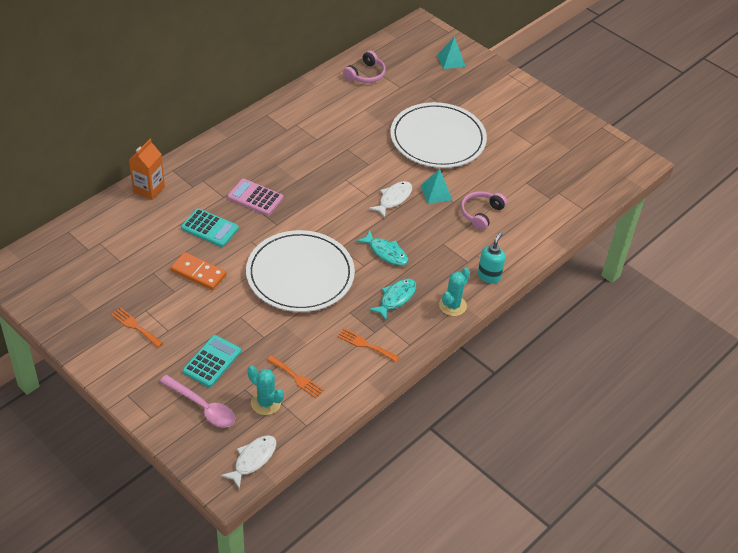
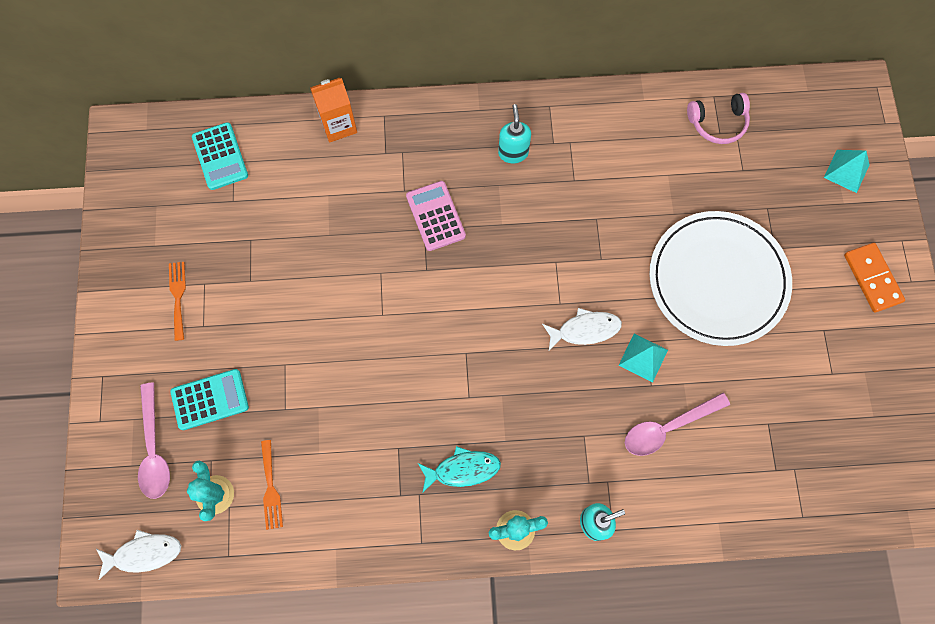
camera: 45 degrees right, 25 degrees up
orange domino [171,252,226,290] -> orange domino moved to [844,243,905,313]
turquoise calculator [181,208,239,247] -> turquoise calculator moved to [192,122,248,190]
white plate [246,230,355,312] -> none
orange fork [338,329,399,362] -> none
turquoise fish [356,230,409,266] -> none
pink headphones [461,191,507,231] -> pink spoon [625,393,730,456]
none -> turquoise soap dispenser [498,104,531,163]

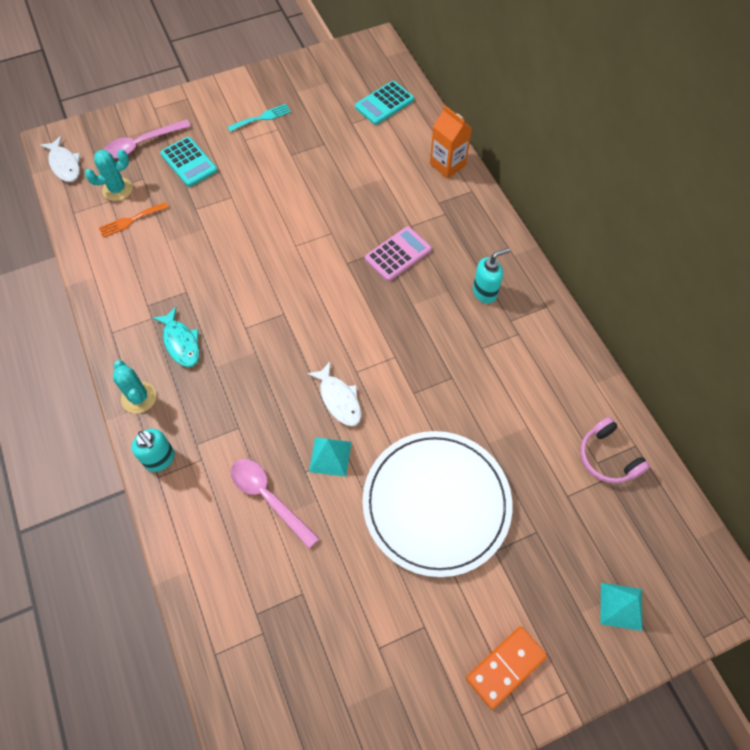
camera: 70 degrees right, 10 degrees down
orange fork [169,262,186,341] -> turquoise fork [227,104,291,132]

